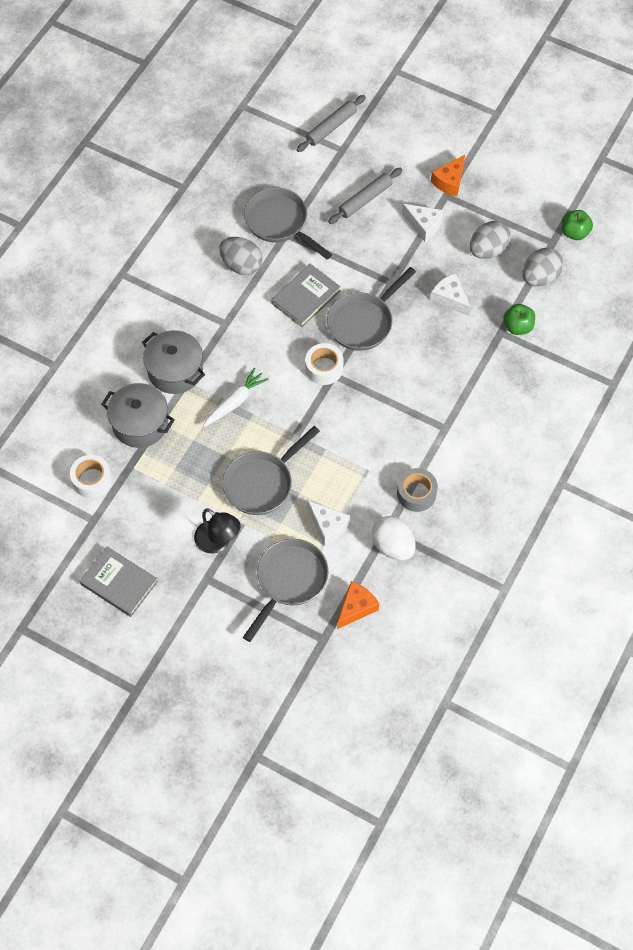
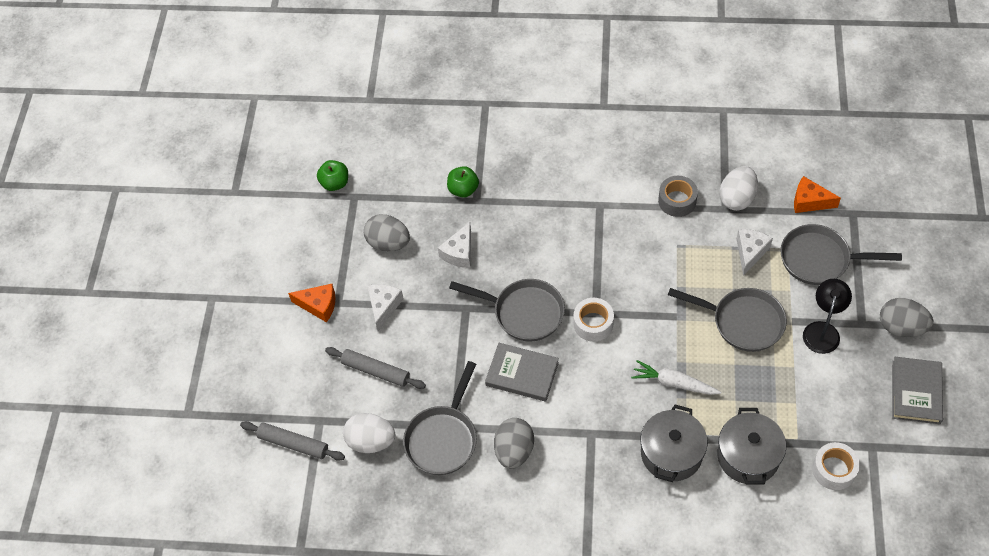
camera: 110 degrees left, 5 degrees down
grey egg [523,248,563,286] -> grey egg moved to [880,298,933,337]
none -> white egg [343,413,395,453]

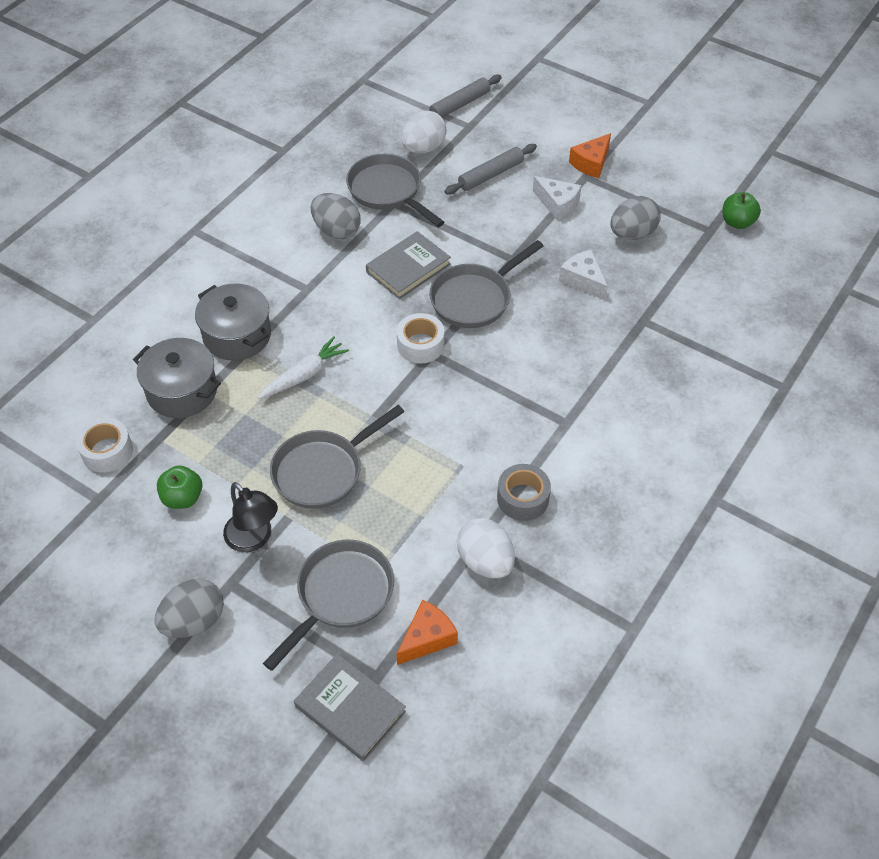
camera: 115 degrees right, 5 degrees down
green apple [447,166,479,198] -> green apple moved to [157,466,202,509]
white cheese [737,229,773,276] -> none
grey book [892,357,943,424] -> grey book moved to [294,654,406,761]

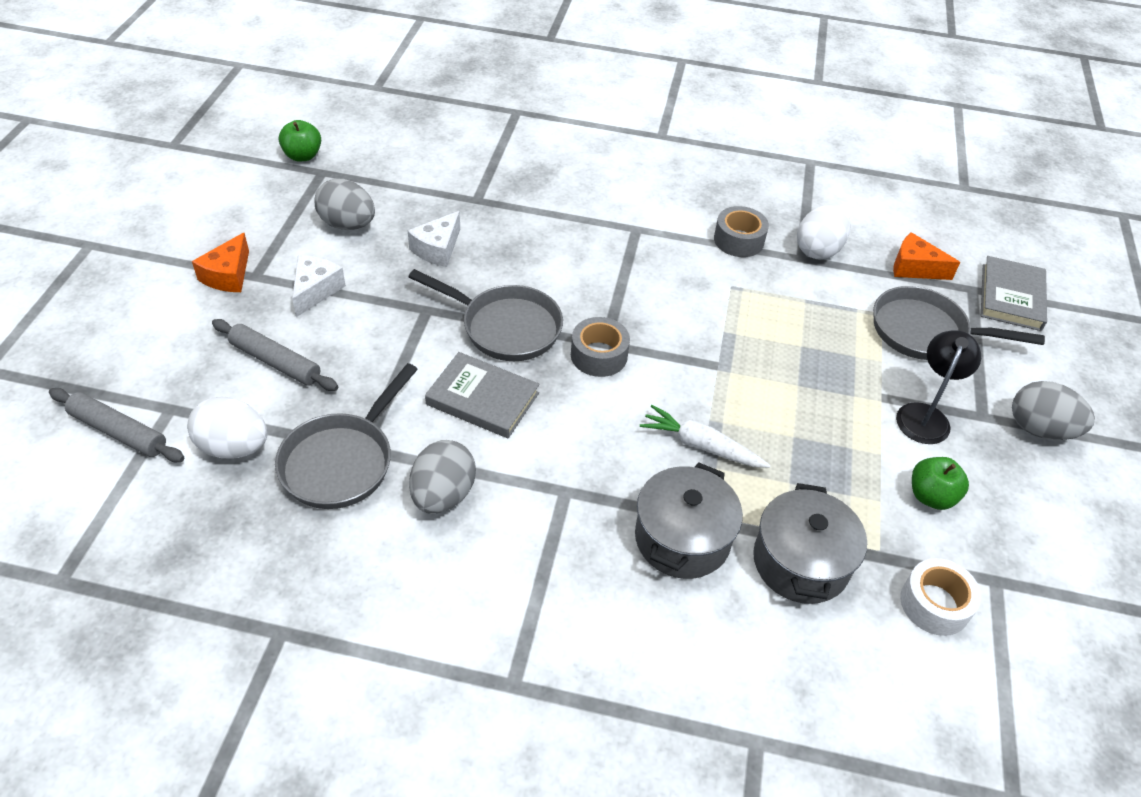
camera: 115 degrees left, 5 degrees down
grey pan [270,405,404,509] -> none
white tape [397,313,444,364] -> grey tape [571,317,630,377]
orange cheese [569,133,611,178] -> orange cheese turned 90 degrees clockwise [192,233,249,292]

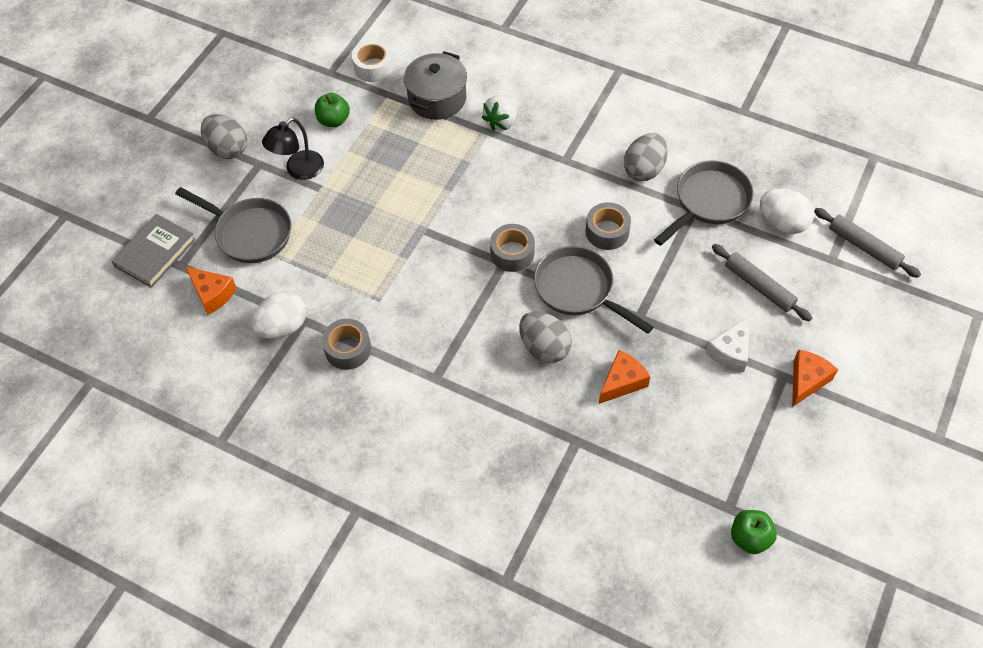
camera: 160 degrees left, 10 degrees up
grey egg [315,178,375,230] -> grey egg moved to [519,311,572,363]
white cheese [408,211,460,267] -> orange cheese [599,350,650,404]
grey book [425,352,539,438] -> grey tape [586,202,631,250]
grey pot [635,462,743,579] -> white strawberry [481,95,518,131]
white carrot [640,405,771,468] -> none

